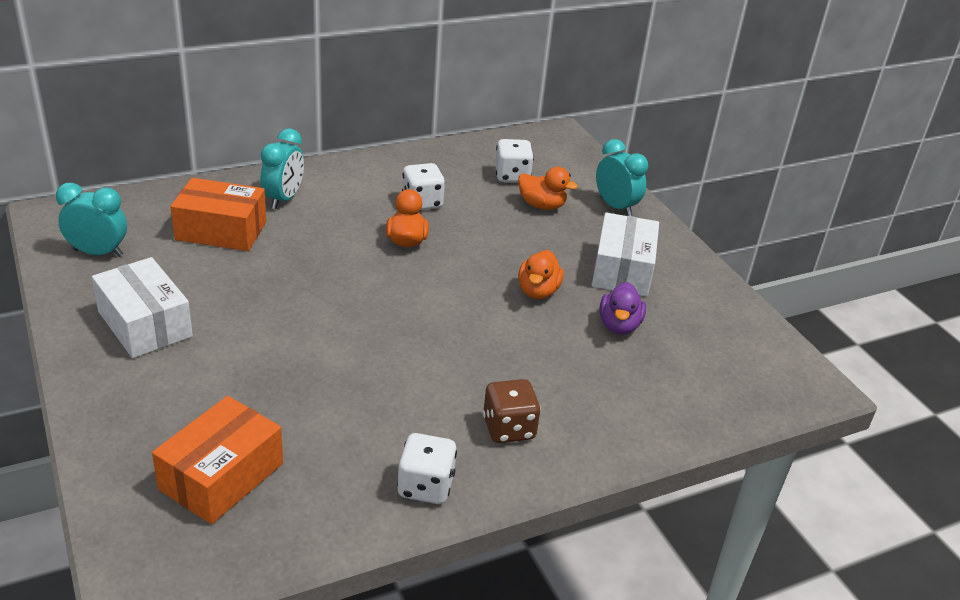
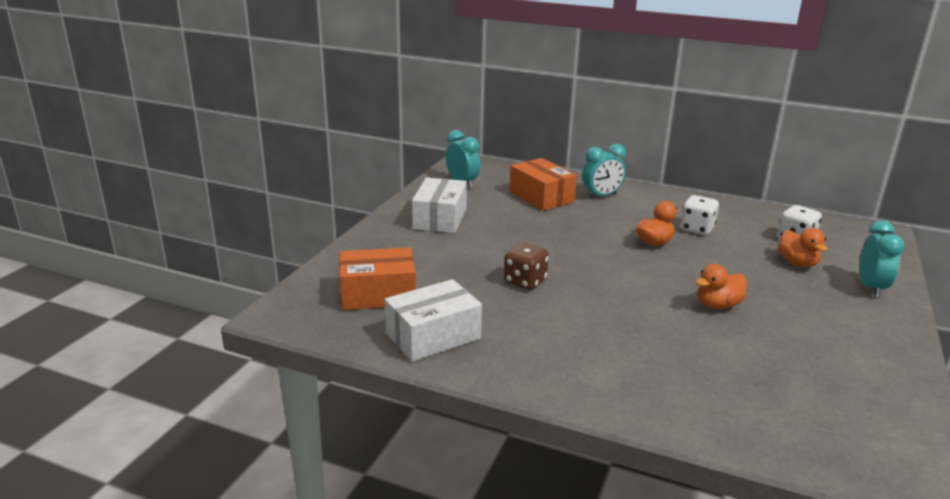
camera: 50 degrees right, 10 degrees down
white dice [397,433,457,504] -> none
brown dice [483,379,541,443] -> brown dice moved to [504,242,549,290]
white box [592,212,659,296] -> white box moved to [385,279,482,362]
purple duck [599,282,646,334] -> none

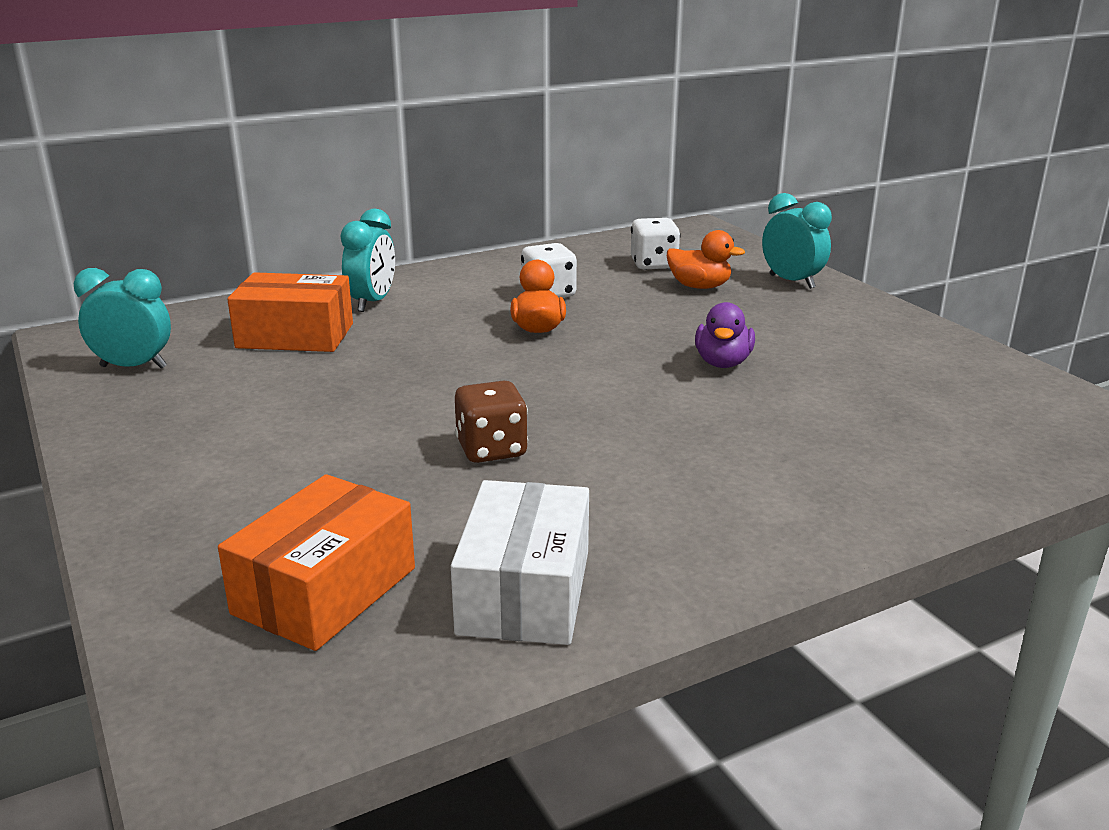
camera: 50 degrees left, 0 degrees up
white box [412,178,467,233] -> none
orange duck [695,264,747,309] -> purple duck [695,302,755,368]

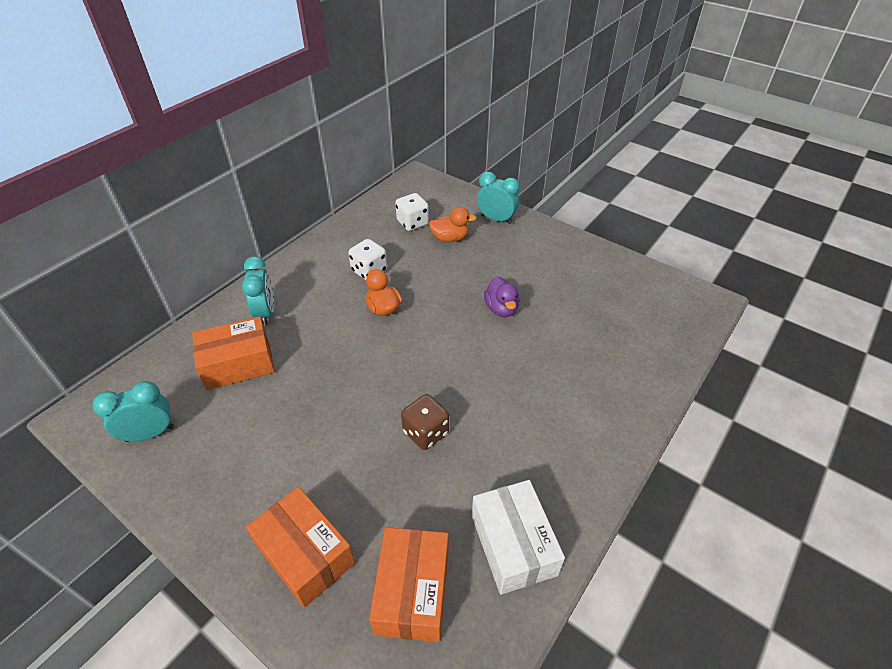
camera: 25 degrees left, 20 degrees up
none -> orange box [246,487,355,608]

